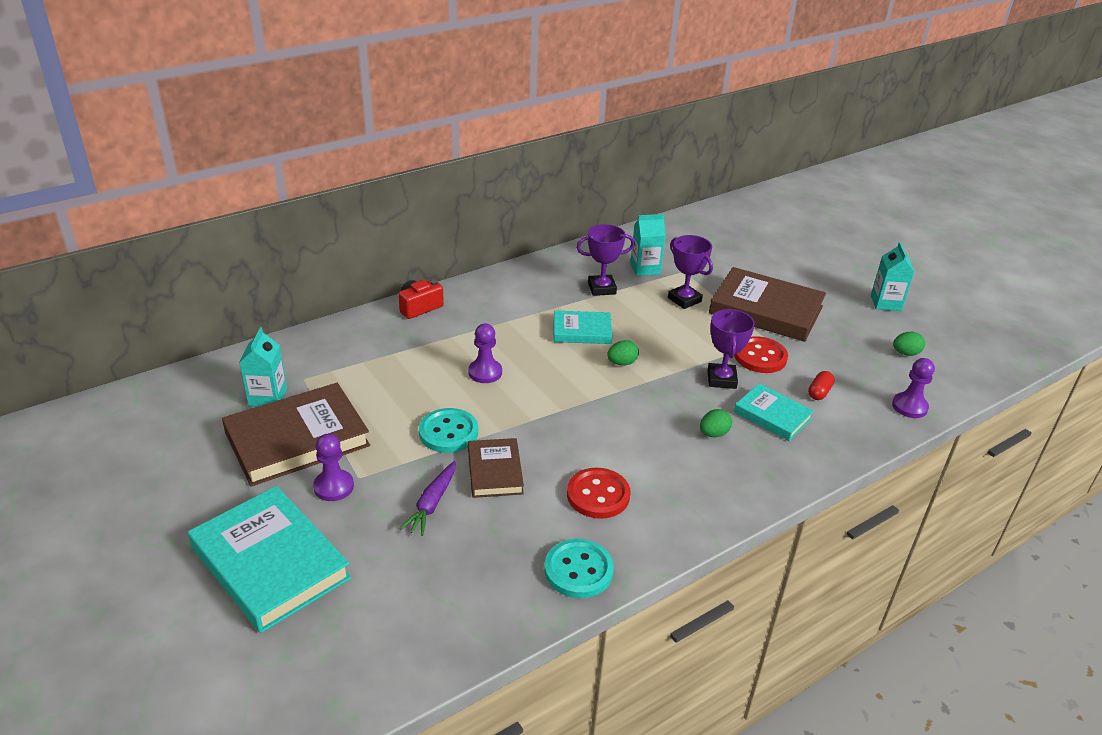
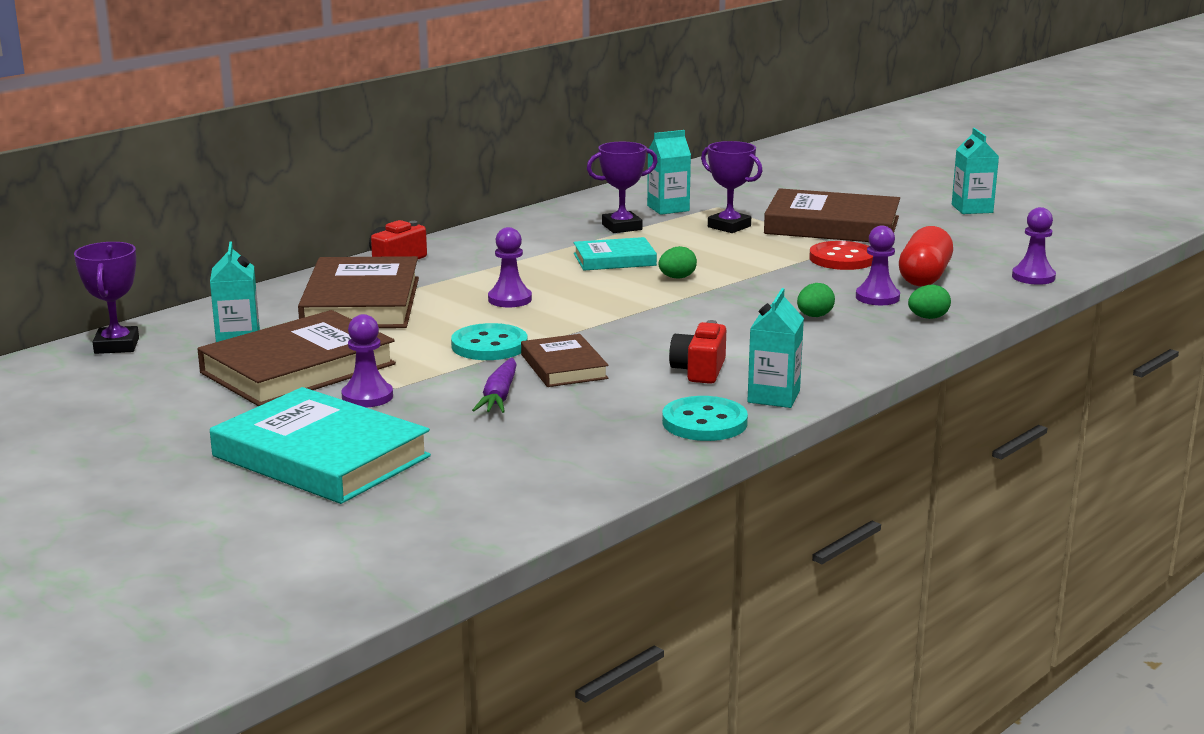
camera: 10 degrees left, 15 degrees down
red button [567,468,630,519] -> red camera [669,320,726,384]
purple trophy [707,309,755,389] -> purple trophy moved to [74,242,139,354]
turquoise book [734,384,814,441] -> purple pawn [856,225,900,305]
red capsule [808,371,835,400] -> red capsule [899,226,953,286], size x1.96
green egg [893,332,925,356] -> green egg moved to [908,285,951,319]
none -> brown book [298,256,419,328]
none -> turquoise carton [747,288,804,408]

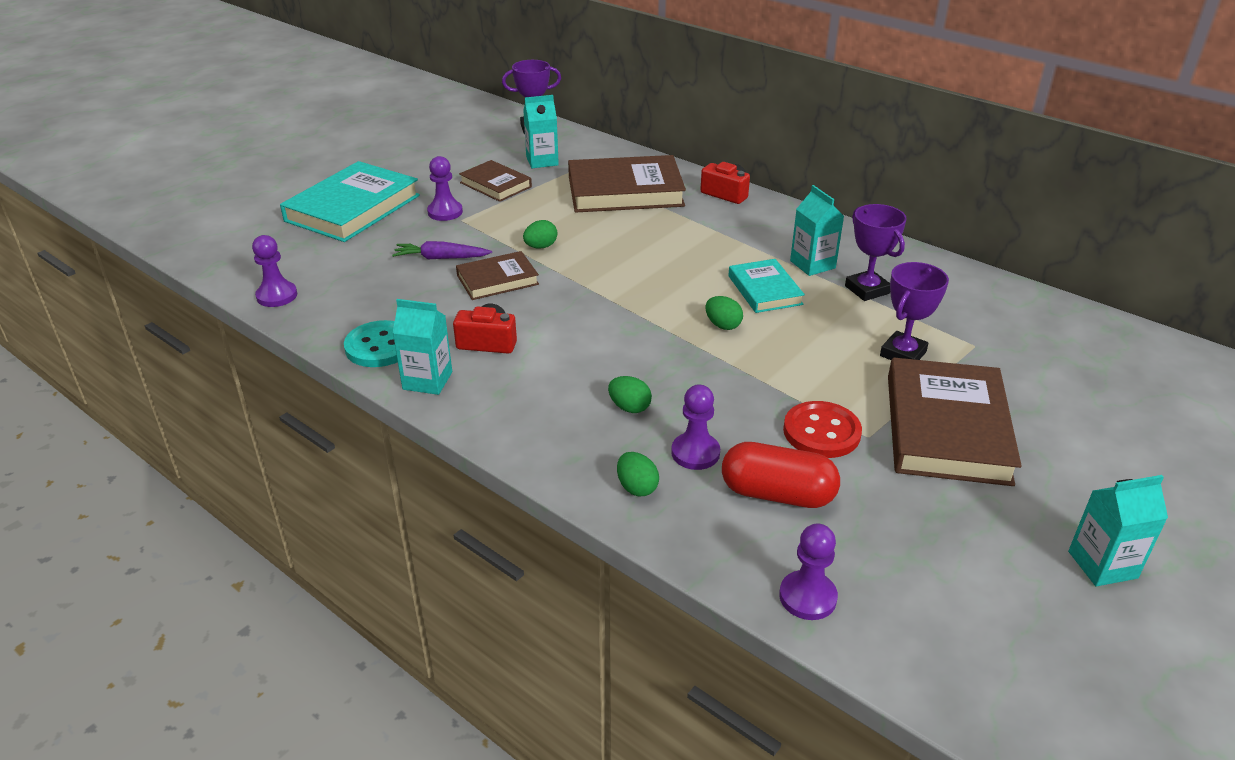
camera: 85 degrees right, 15 degrees up
brown book [197,310,396,406] -> brown book [459,160,532,202], size x0.56
turquoise button [451,323,528,360] -> green egg [523,220,557,249]
purple pawn [488,227,532,307] -> purple pawn moved to [252,235,297,307]
turquoise carton [647,130,691,215] -> turquoise carton moved to [790,185,844,276]

